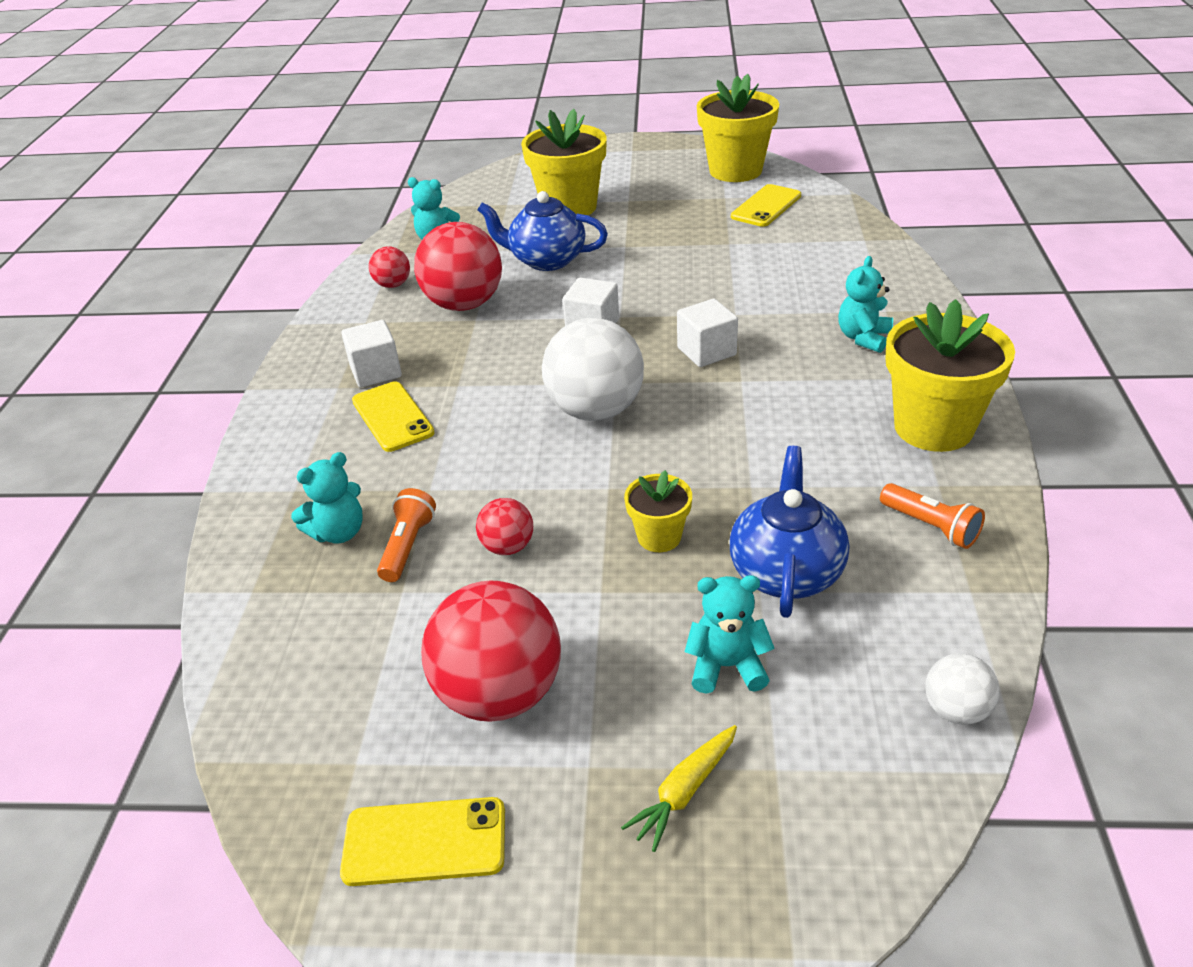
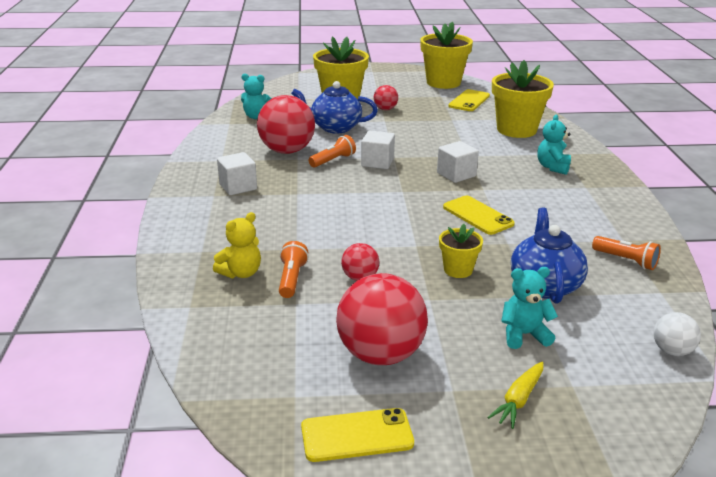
camera: 10 degrees left, 10 degrees down
turquoise teddy bear [291,452,363,543] -> yellow teddy bear [213,212,261,278]
yellow phone [352,381,435,452] -> yellow phone moved to [443,196,515,235]
red ball [369,246,410,288] -> red ball moved to [374,85,398,110]
white ball [542,318,644,421] -> none
yellow flower pot [885,299,1015,452] -> yellow flower pot moved to [492,60,554,138]
none -> orange flashlight [309,135,356,167]

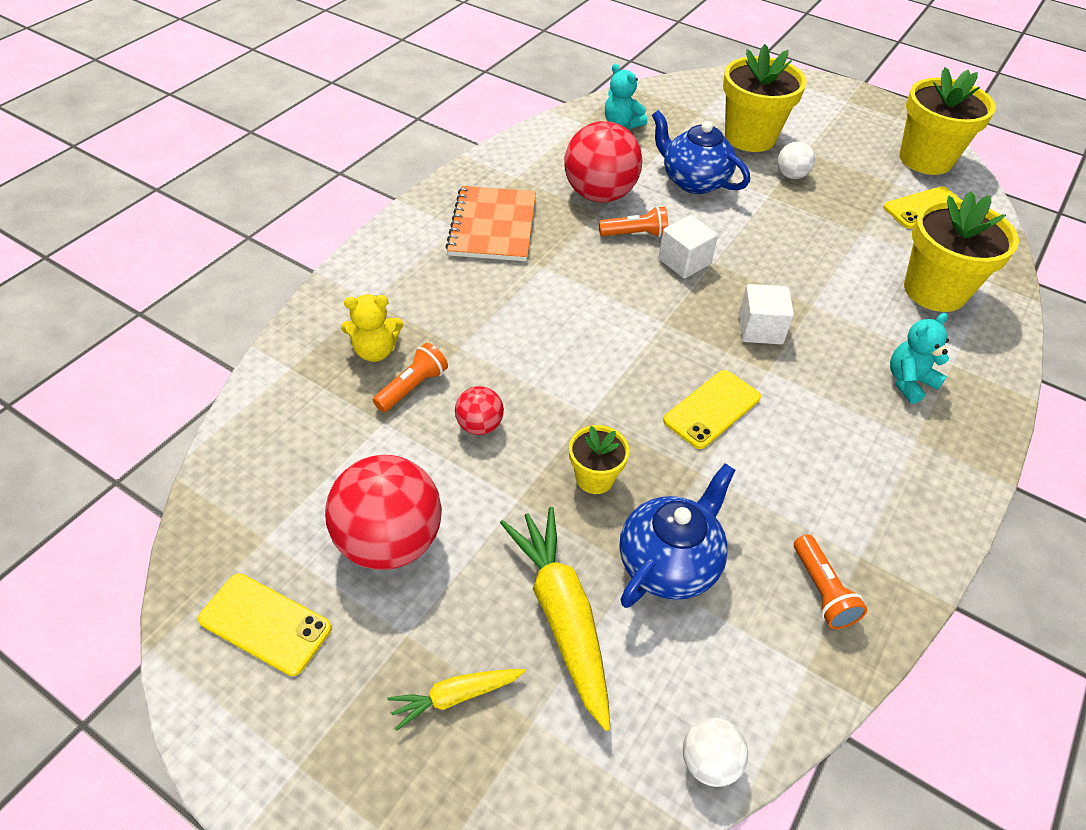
camera: 35 degrees right, 20 degrees up
white cube [217,152,257,195] -> orange notebook [445,186,536,261]
red ball [374,85,398,110] -> white ball [778,142,815,179]
yellow phone [443,196,515,235] -> yellow phone turned 45 degrees clockwise [663,370,761,449]
turquoise teddy bear [501,267,558,349] -> yellow carrot [500,507,610,731]

